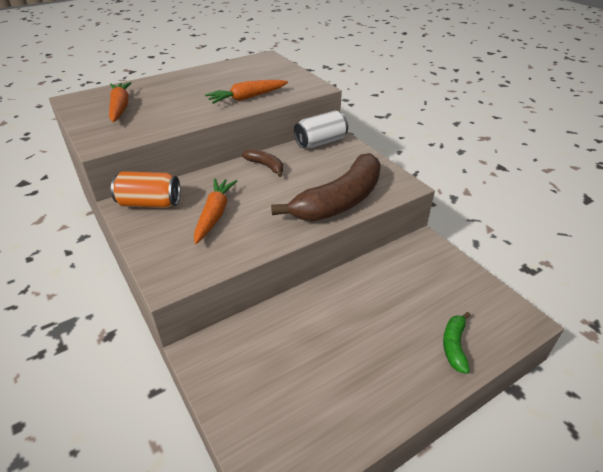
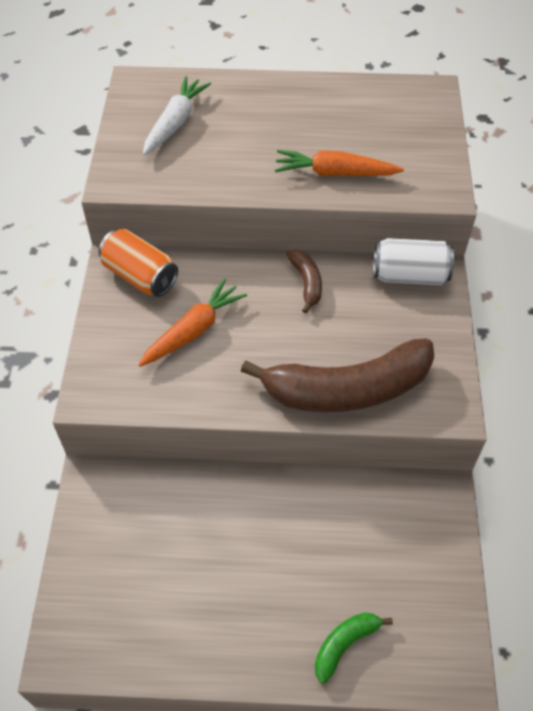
camera: 35 degrees right, 15 degrees up
orange carrot [109,82,132,122] -> white carrot [143,76,211,155]

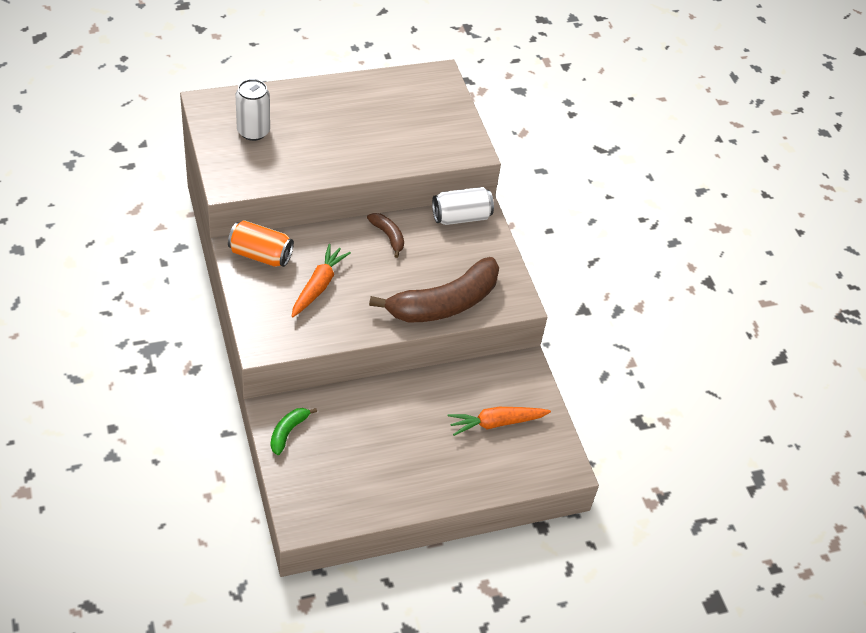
camera: 25 degrees left, 5 degrees down
white carrot [143,76,211,155] -> white can [236,79,270,141]
orange carrot [275,150,404,176] -> orange carrot moved to [448,407,551,436]
green banana [315,613,393,684] -> green banana moved to [271,408,317,455]

